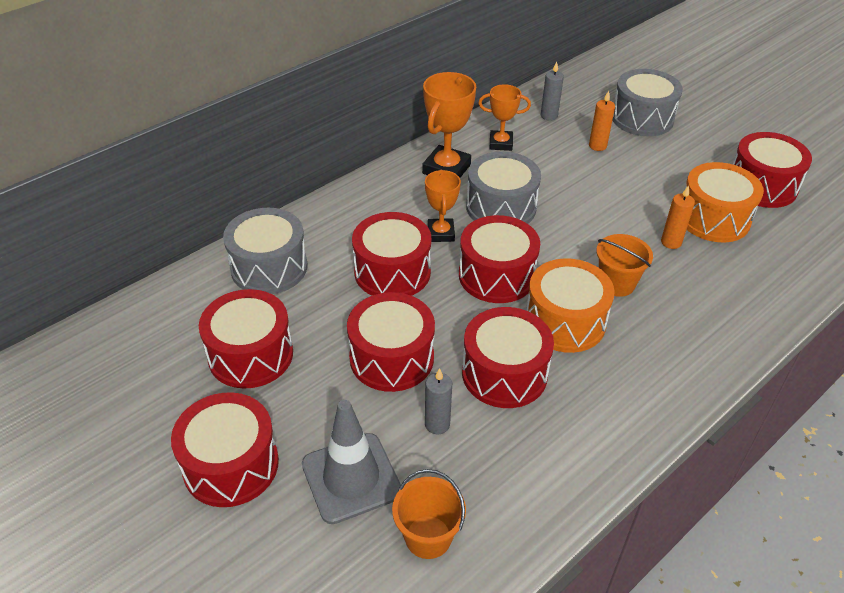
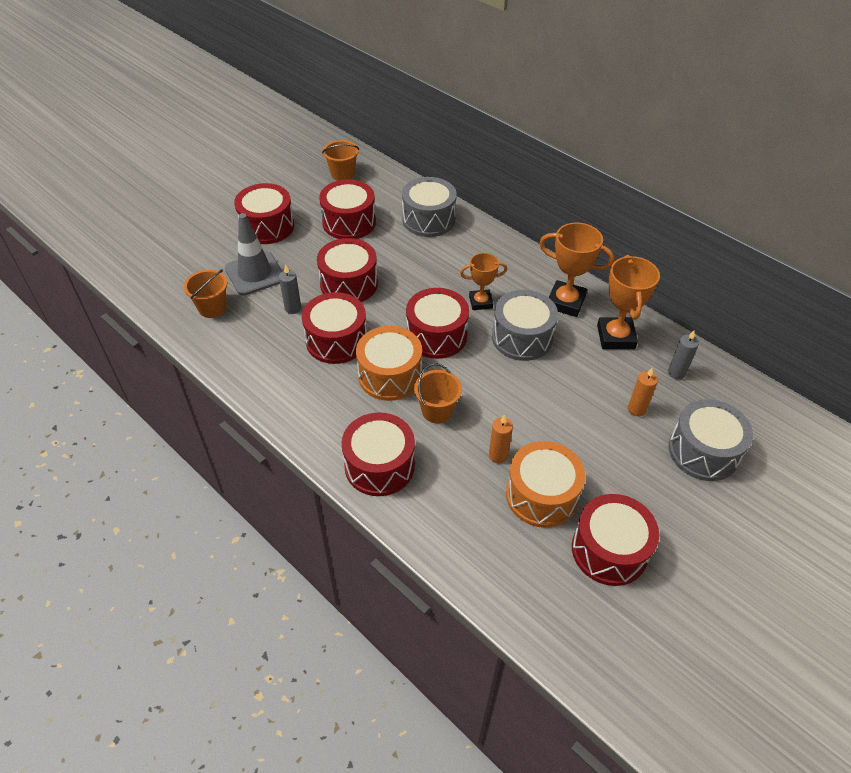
camera: 85 degrees right, 5 degrees up
red drum [352,212,432,296] -> red drum moved to [341,412,415,496]
orange trophy [478,84,531,151] -> orange trophy [597,255,660,349], size x1.57
none -> orange bucket [322,140,359,181]

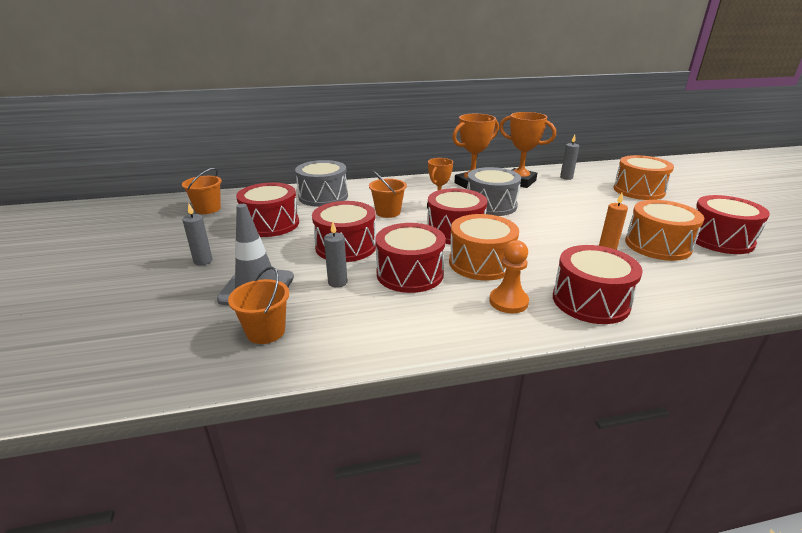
camera: 55 degrees left, 20 degrees down
red drum [234,183,294,244] -> grey candle [183,203,213,265]
orange bucket [414,363,462,423] -> orange bucket moved to [369,171,407,218]
orange candle [628,367,658,417] -> none
grey drum [669,399,753,481] -> orange drum [613,155,674,200]
none -> orange pawn [489,240,529,313]

